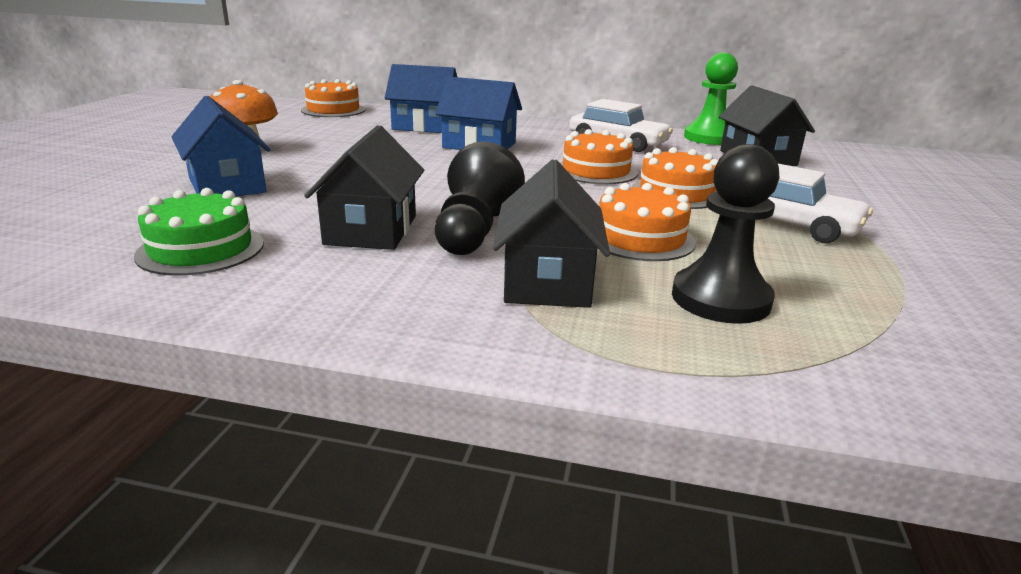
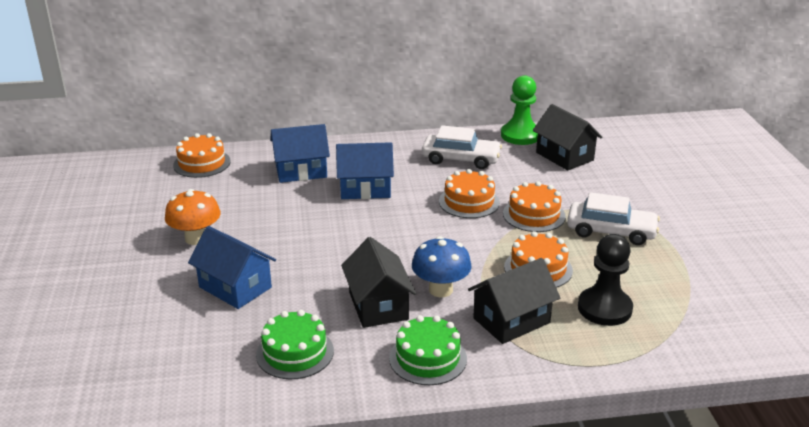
camera: 20 degrees left, 5 degrees up
black pawn [435,142,525,255] -> blue mushroom [412,236,472,297]
black house [493,159,610,308] -> black house turned 75 degrees clockwise [468,258,560,344]
none -> green cake [389,315,467,385]

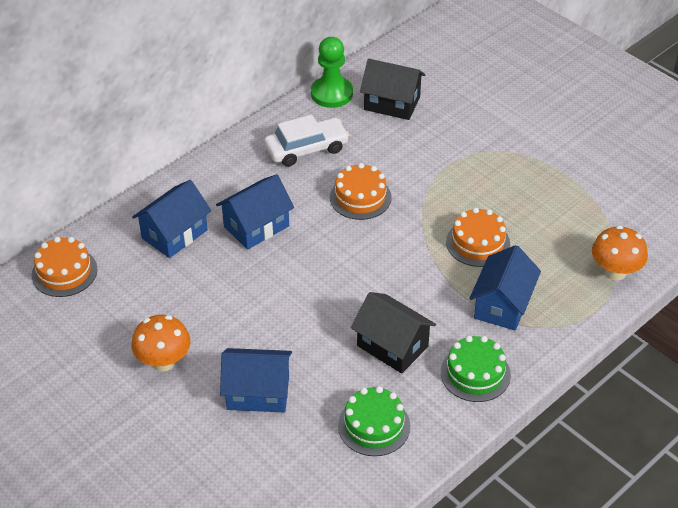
camera: 35 degrees left, 15 degrees up
blue mushroom [412,236,472,297] -> none
black house [468,258,560,344] -> blue house [469,245,541,331]
orange cake [503,181,566,232] -> none
white car [567,192,660,245] -> none
black pawn [578,234,633,326] -> none
none -> orange mushroom [592,225,648,281]

